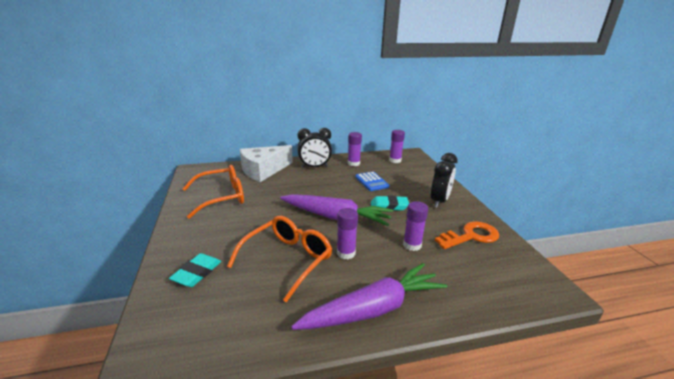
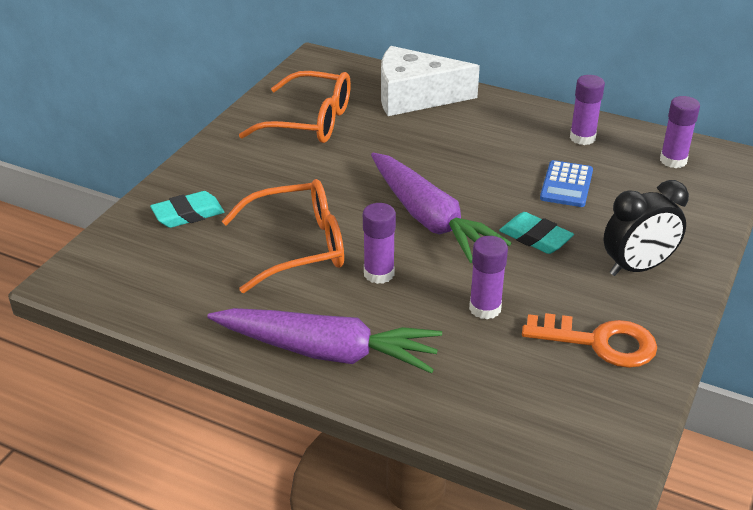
camera: 40 degrees right, 10 degrees up
black clock [297,128,332,168] -> none

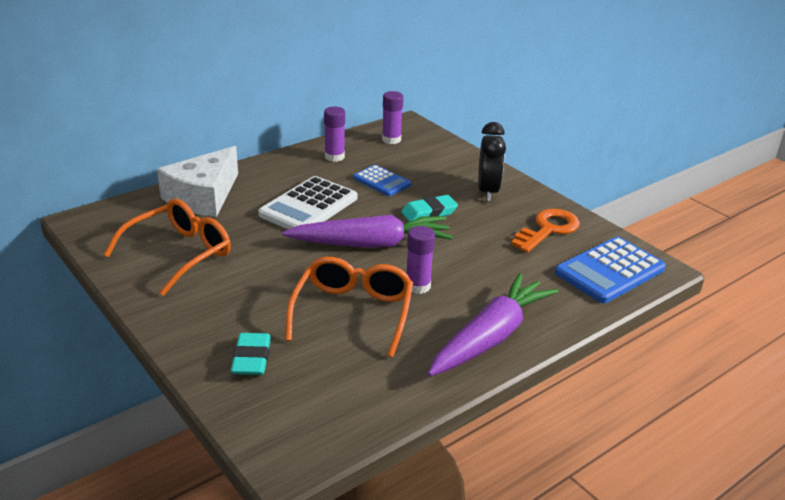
camera: 65 degrees left, 5 degrees down
purple glue stick [469,236,508,320] -> none
none -> white calculator [258,176,357,230]
none -> blue calculator [555,237,666,303]

